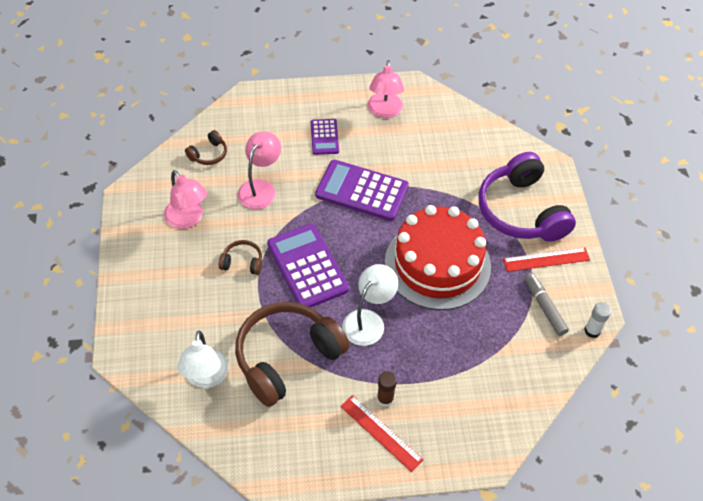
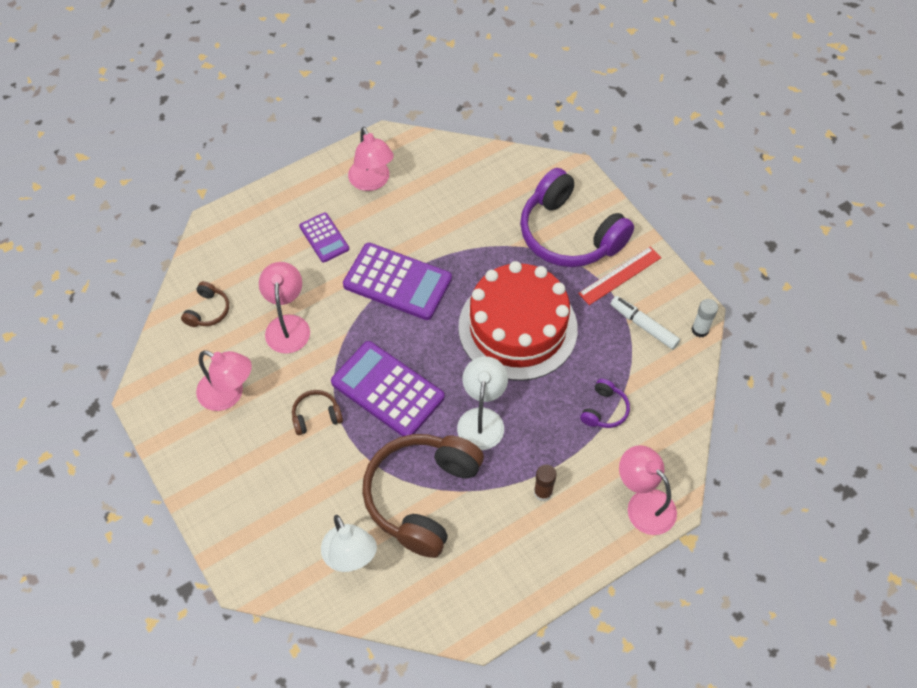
camera: 25 degrees left, 5 degrees up
purple calculator [315,160,409,221] -> purple calculator turned 150 degrees counterclockwise [343,243,452,320]
red ruler [340,395,423,472] -> none
grey marker [525,273,569,336] -> white marker [610,296,680,349]
none -> purple headphones [580,379,630,428]
none -> pink lamp [619,445,677,535]

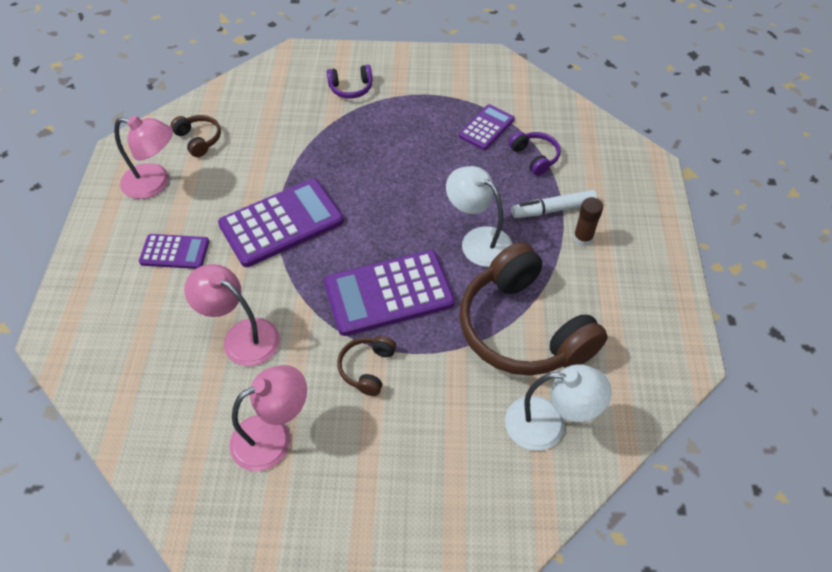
camera: 55 degrees left, 5 degrees down
brown headphones [181,281,229,327] -> brown headphones moved to [170,115,221,157]
red cake [458,261,578,381] -> none
purple headphones [520,168,634,267] -> purple headphones [327,65,372,99], size x0.43
red ruler [578,246,662,305] -> none
white marker [610,296,680,349] -> white marker moved to [511,190,597,218]
pink lamp [619,445,677,535] -> none
white glue stick [692,299,718,337] -> none
none -> purple calculator [459,104,515,150]

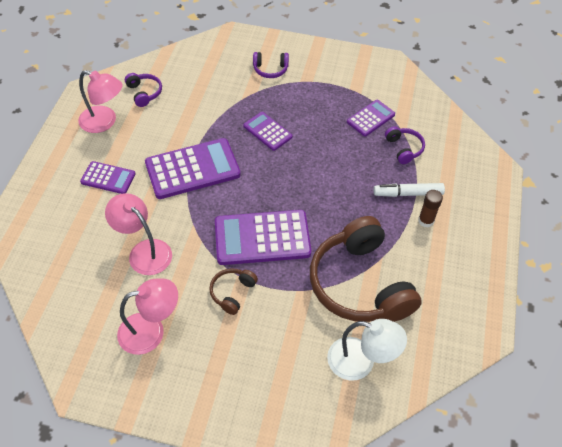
camera: 10 degrees right, 0 degrees up
brown headphones [170,115,221,157] -> purple headphones [125,73,162,107]
white lamp [446,166,512,267] -> none
none -> purple calculator [243,112,293,151]

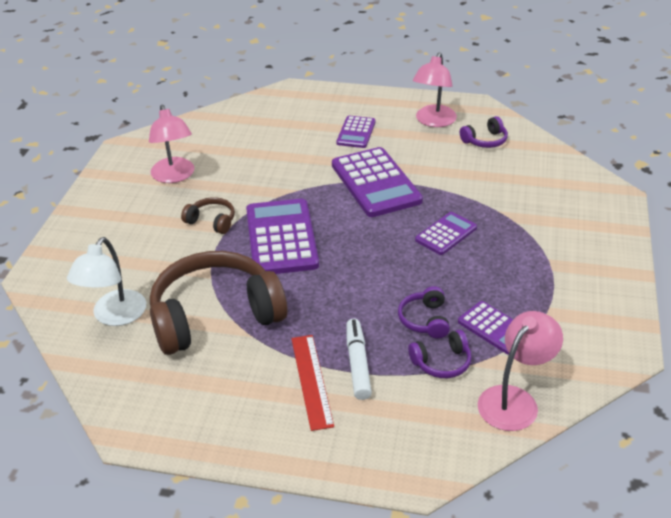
camera: 90 degrees right, 15 degrees down
pink lamp [105,193,172,275] -> pink lamp moved to [478,311,563,431]
purple headphones [253,52,289,78] -> purple headphones moved to [398,286,450,338]
brown glue stick [418,190,443,228] -> red ruler [291,335,334,431]

